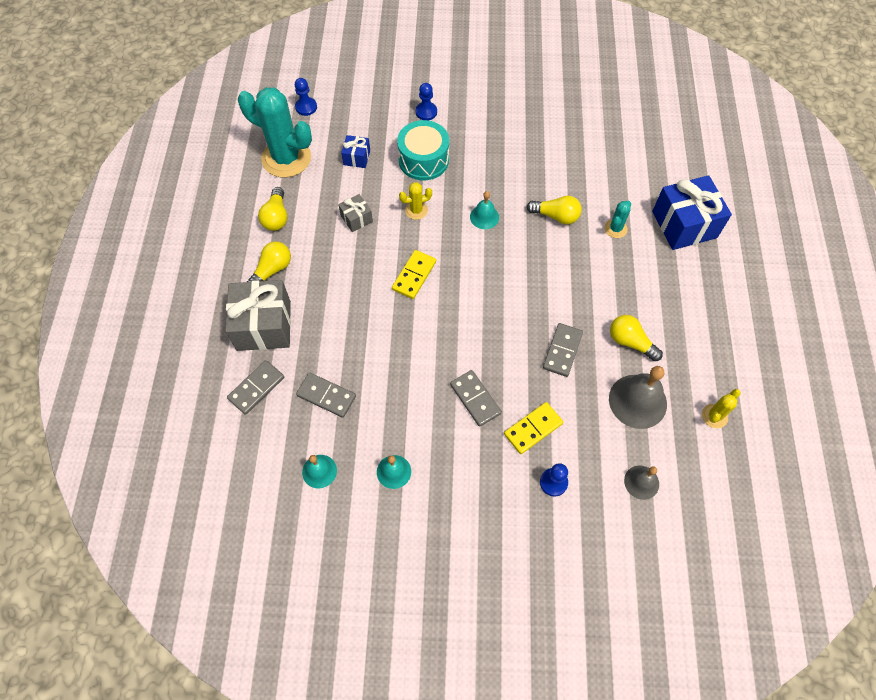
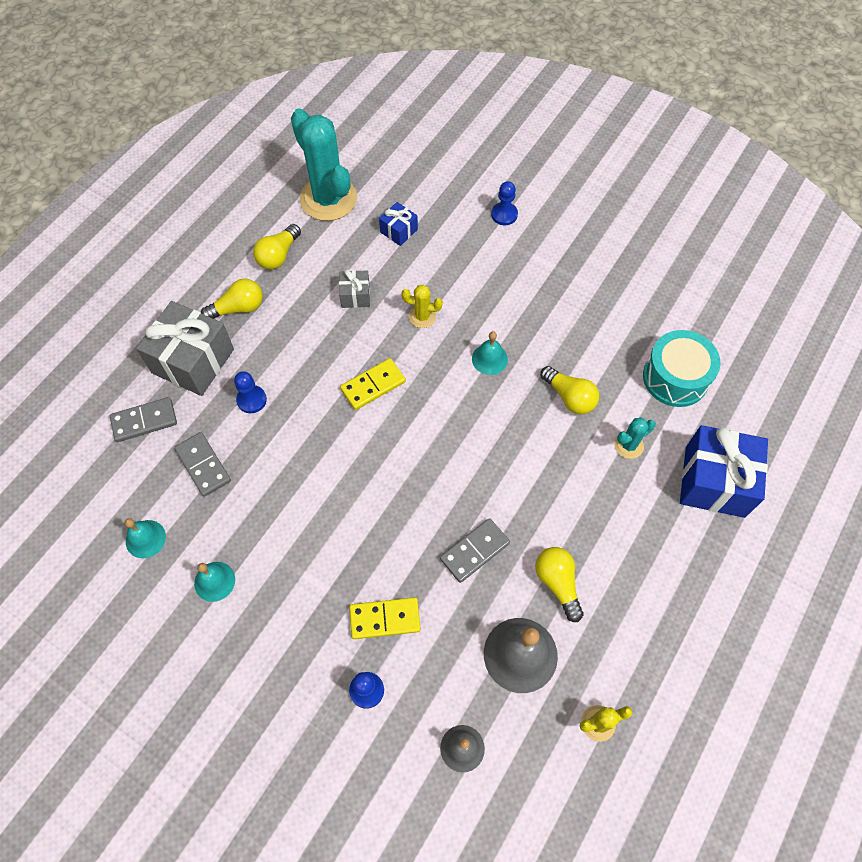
camera: 30 degrees right, 0 degrees up
blue pawn [295,78,317,116] -> blue pawn moved to [234,371,267,413]
turquoise drum [397,120,449,180] -> turquoise drum moved to [643,330,720,407]
grey domino [450,370,502,427] -> none

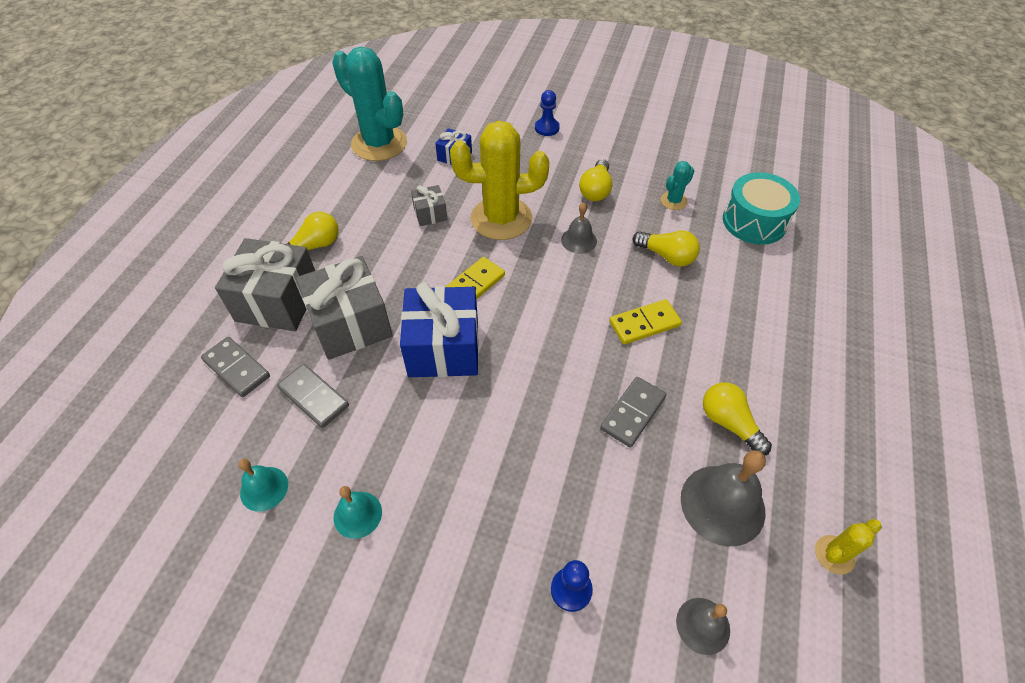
camera: 15 degrees left, 10 degrees down
grey domino [110,397,177,442] -> grey domino turned 75 degrees clockwise [201,337,270,397]
blue pawn [234,371,267,413] -> grey gift [296,256,393,360]
yellow light bulb [253,224,301,270] -> yellow light bulb moved to [579,159,612,201]
yellow domino [349,597,421,639] -> yellow domino moved to [609,299,682,345]
yellow cactus [402,285,443,328] -> yellow cactus [450,121,549,240], size x2.26
turquoise bell [472,331,508,375] -> grey bell [561,202,597,254]
turquoise cactus [614,417,656,459] -> turquoise cactus moved to [661,161,694,210]
blue gift [680,425,768,518] -> blue gift moved to [400,282,479,377]

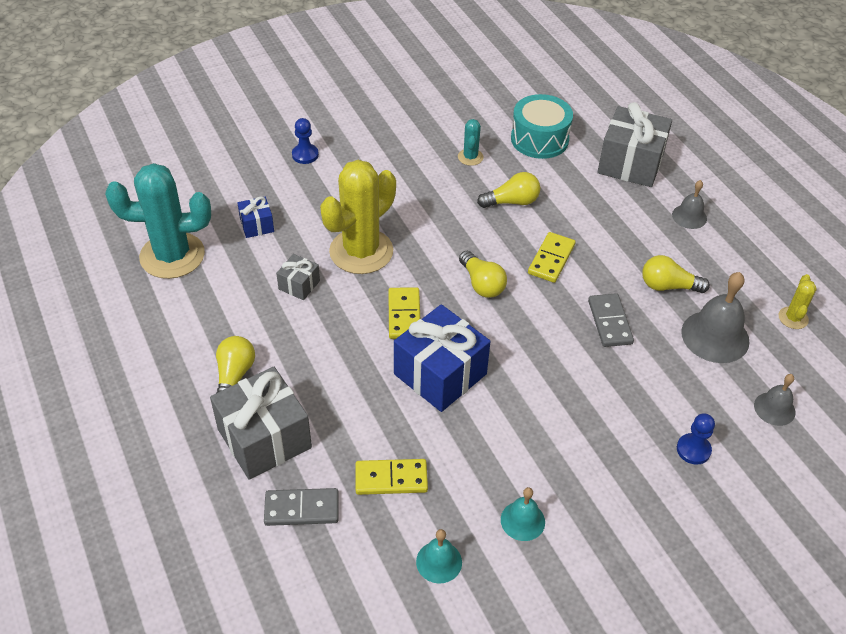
camera: 45 degrees left, 5 degrees down
grey domino [277,364,349,428] -> yellow domino [355,459,428,495]
grey gift [296,256,393,360] -> grey gift moved to [597,102,672,187]
grey bell [561,202,597,254] -> grey bell moved to [672,180,707,229]
yellow light bulb [579,159,612,201] -> yellow light bulb moved to [459,251,507,298]

